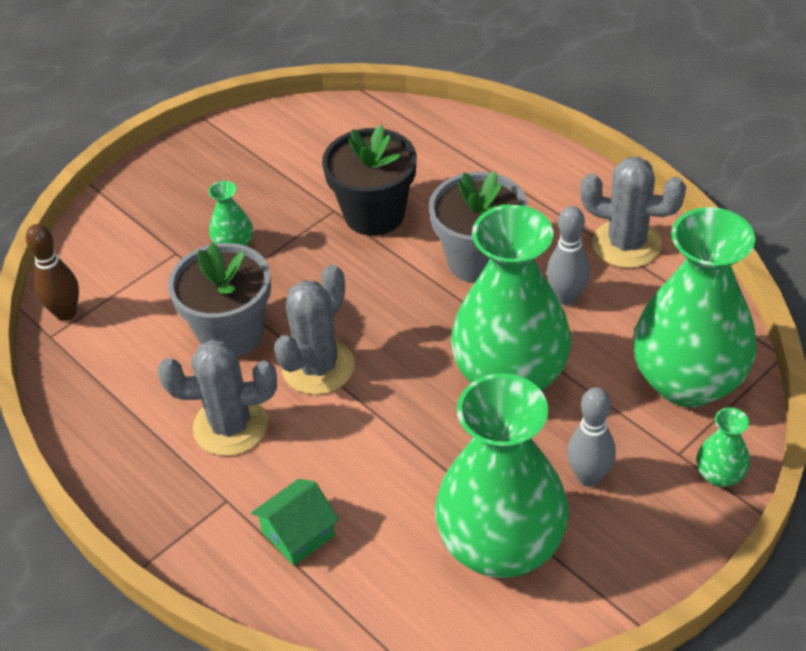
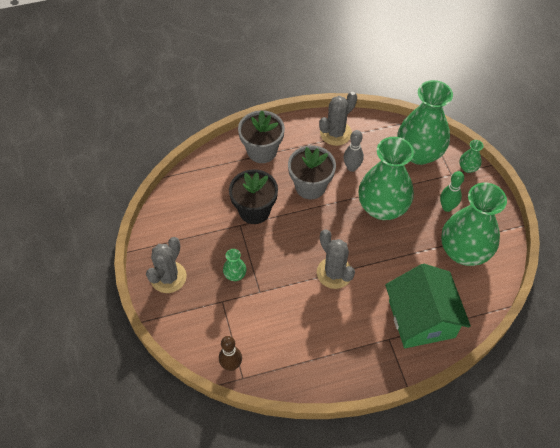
camera: 65 degrees left, 10 degrees up
grey cactus [158,339,277,456] -> grey cactus moved to [146,237,187,293]
grey flower pot [168,243,271,357] -> grey flower pot moved to [238,110,285,163]
green house [251,479,339,566] -> green house [385,264,471,348], size x2.19
grey bowling pin [567,387,616,487] -> green bowling pin [440,171,464,212]

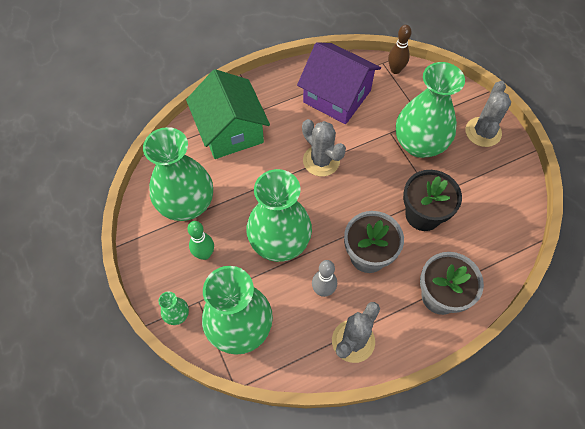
camera: 170 degrees right, 5 degrees up
green vase [223,249,246,281] -> green vase [396,62,465,158], size x2.42
none -> purple house [297,42,381,124]

